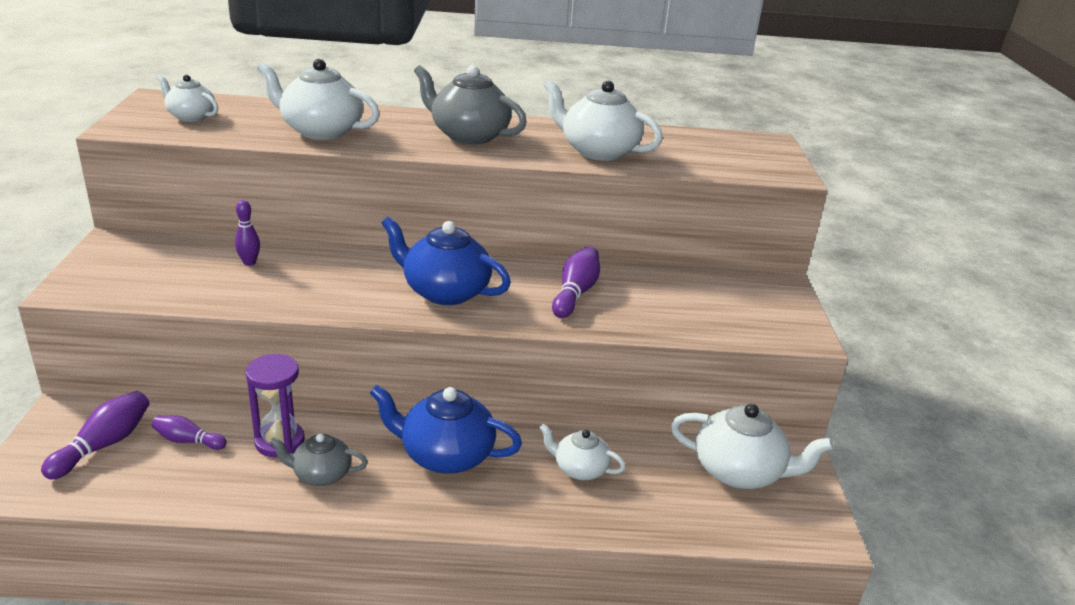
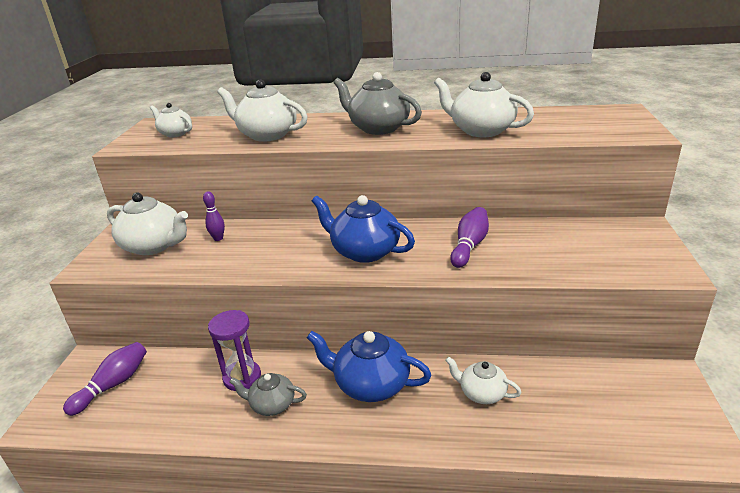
camera: 10 degrees right, 0 degrees up
purple bowling pin [152,415,227,450] -> none
white teapot [671,404,834,489] -> white teapot moved to [107,192,188,255]

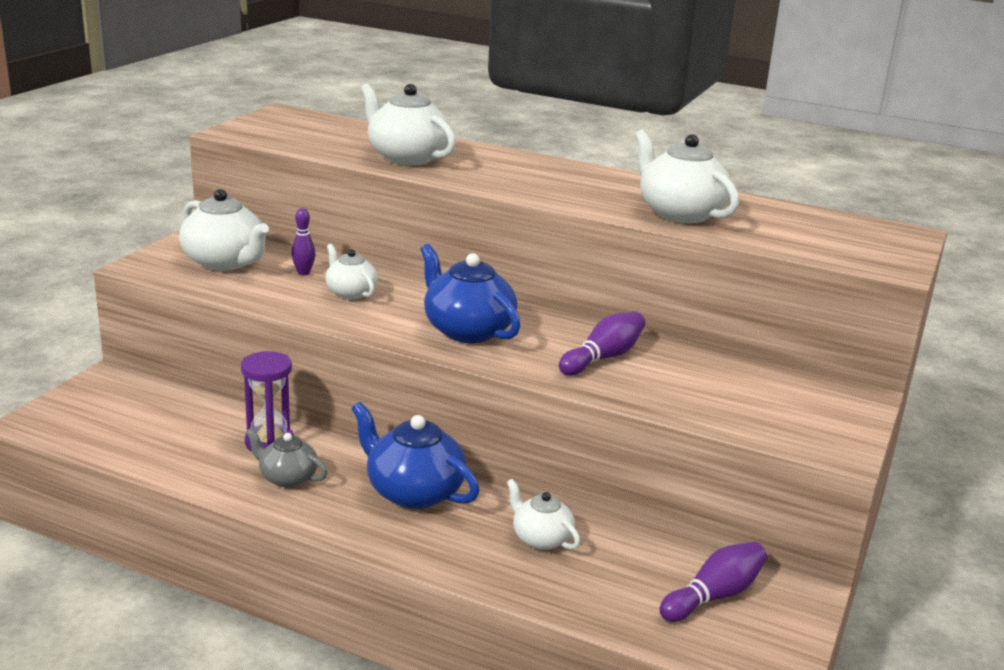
camera: 15 degrees right, 5 degrees down
purple bowling pin [63,342,147,416] -> purple bowling pin moved to [660,542,767,622]
white teapot [150,103,192,137] -> white teapot moved to [325,244,378,299]
grey teapot [334,72,422,135] -> none

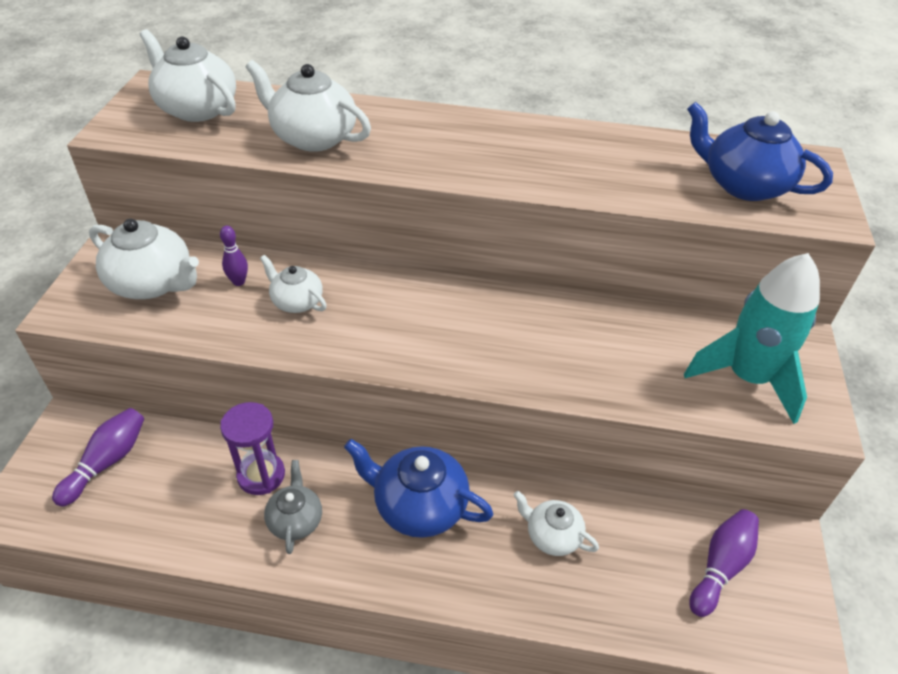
camera: 15 degrees left, 20 degrees up
grey teapot [246,428,327,487] -> grey teapot turned 75 degrees clockwise [264,460,322,554]
blue teapot [420,244,521,343] -> blue teapot moved to [687,102,833,201]
purple bowling pin [559,311,645,376] -> purple bowling pin moved to [52,408,144,507]
white teapot [635,130,739,223] -> white teapot moved to [140,29,236,122]
none -> turquoise rocket [684,253,820,424]

